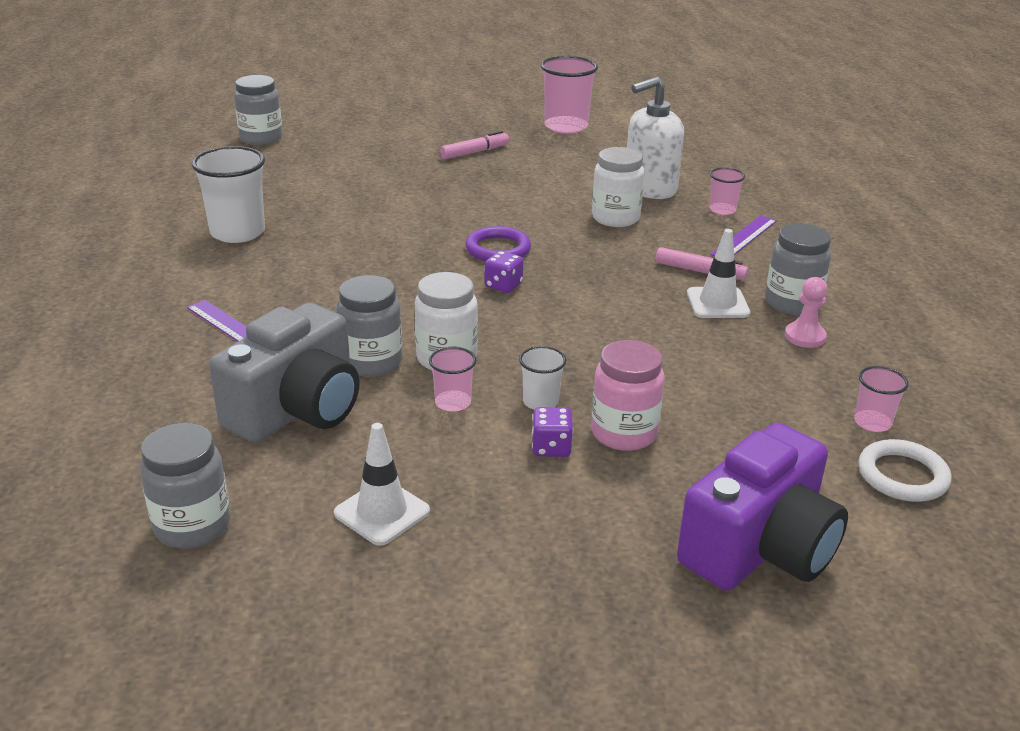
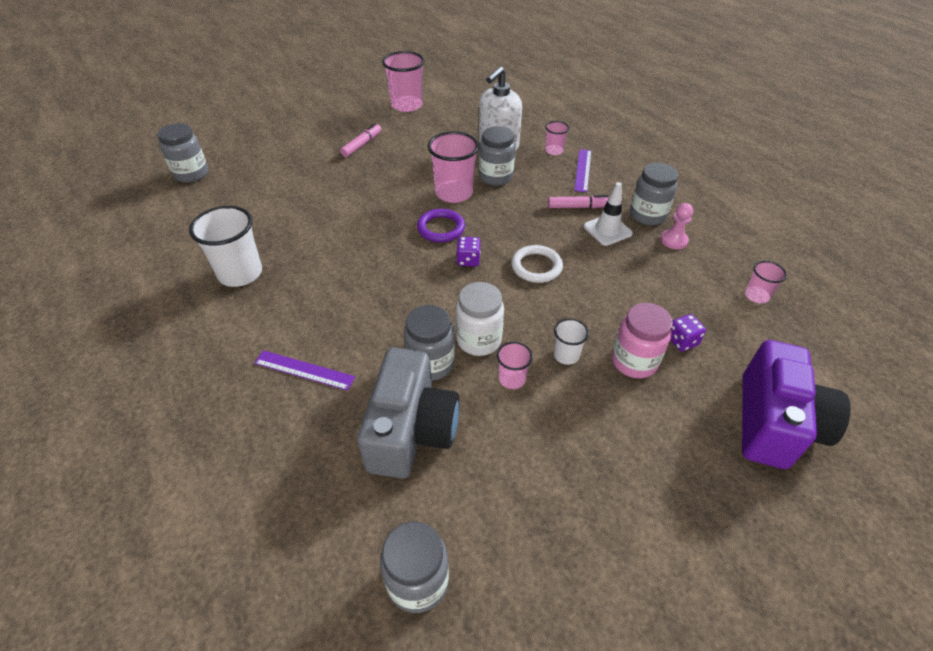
camera: 25 degrees left, 15 degrees up
white traffic cone [334,423,430,546] -> none
purple dice [532,407,573,457] -> purple dice moved to [670,314,706,351]
white jar [592,147,645,227] -> grey jar [479,126,516,186]
white ring [858,439,952,502] -> white ring moved to [511,245,563,283]
none -> pink cup [428,131,479,203]

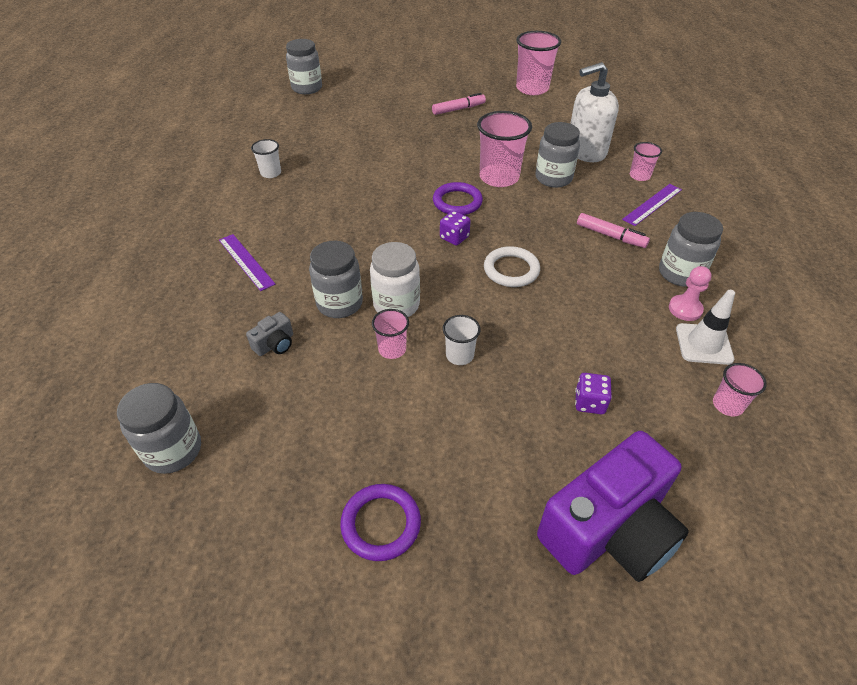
camera: 35 degrees right, 0 degrees up
white cup [189,206,262,287] -> white cup [251,139,281,178], size x0.53
grey camera [357,348,459,479] -> grey camera [246,312,293,356], size x0.40
white traffic cone [584,182,633,246] -> white traffic cone moved to [676,290,735,365]
pink jar [612,303,673,378] -> none
none -> purple ring [340,484,421,561]

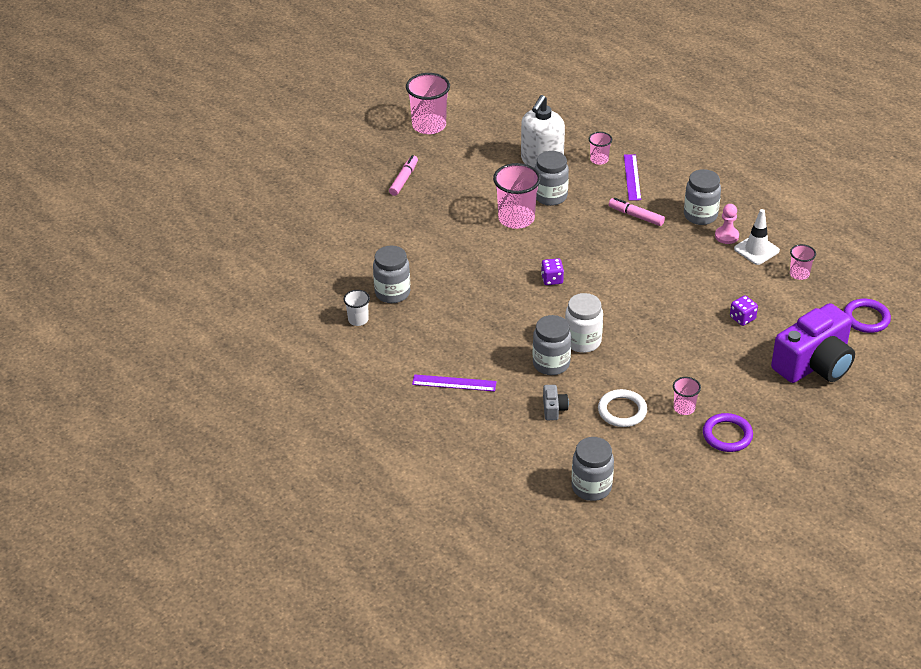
camera: 45 degrees left, 5 degrees down
grey jar [286,39,322,94] -> grey jar moved to [373,246,410,303]
pink cup [372,309,409,359] -> pink cup moved to [673,377,701,415]
purple ring [433,182,483,215] -> purple ring moved to [843,299,891,333]
white cup [443,315,481,365] -> none
white ring [484,246,540,287] -> white ring moved to [598,389,647,427]
purple camera [537,431,689,582] -> purple camera turned 45 degrees clockwise [771,303,855,383]
pink marker [577,213,650,248] -> pink marker turned 135 degrees counterclockwise [609,198,665,226]

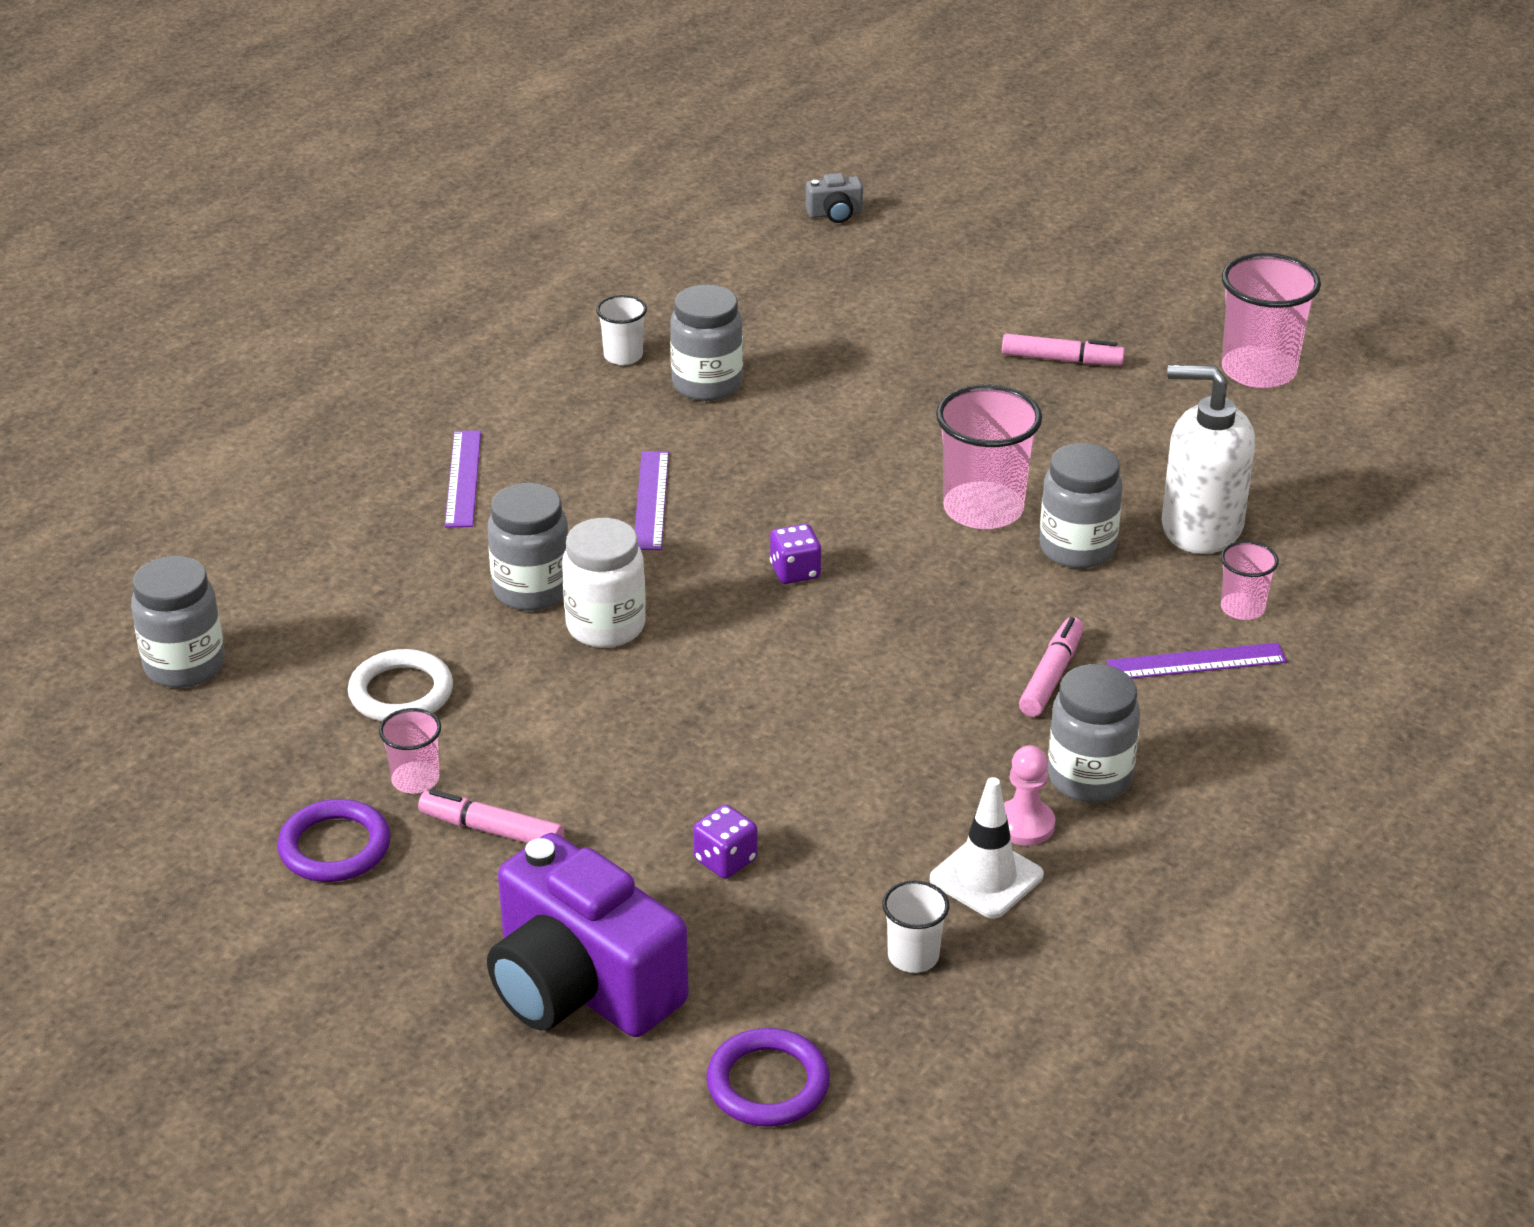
camera: 80 degrees right, 5 degrees down
grey camera [543,385,569,420] -> grey camera moved to [806,173,863,223]
pink cup [790,244,816,280] -> white cup [882,880,949,973]
none -> pink marker [418,789,564,843]
none -> purple ruler [635,451,669,550]

